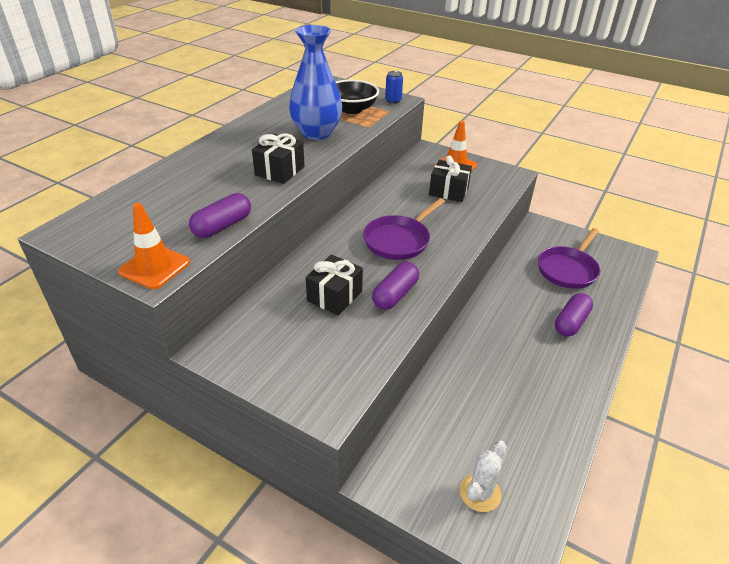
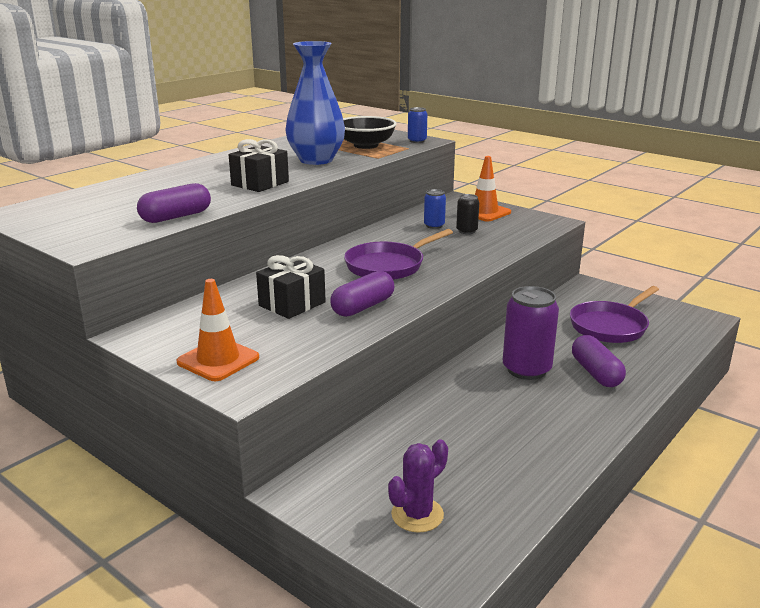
camera: 10 degrees right, 15 degrees down
orange traffic cone [118,203,190,289] -> orange traffic cone moved to [177,279,259,381]
black gift [429,156,472,202] -> black can [456,194,479,234]
white cactus [460,441,507,512] -> purple cactus [388,439,448,533]
purple capsule [555,293,593,337] -> purple capsule turned 60 degrees counterclockwise [572,335,626,387]
none -> blue can [424,189,446,229]
none -> purple can [503,286,559,380]

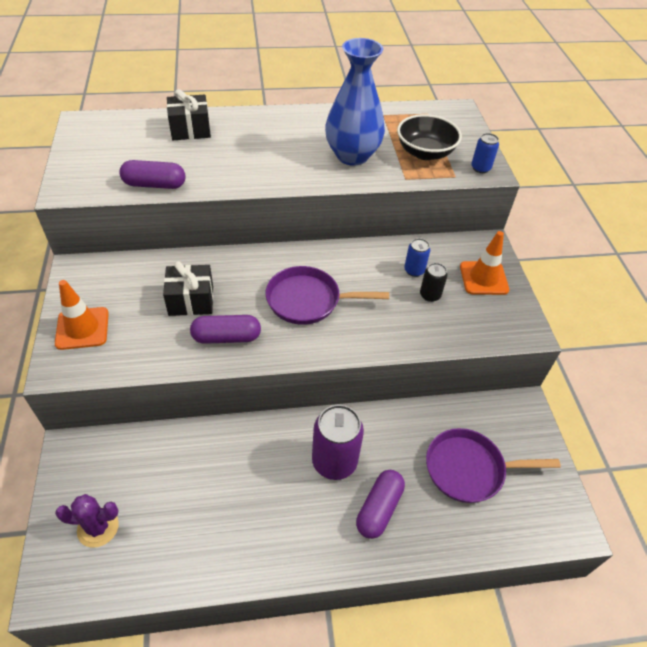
camera: 40 degrees right, 25 degrees up
black gift [229,139,289,192] -> black gift moved to [167,89,211,140]

